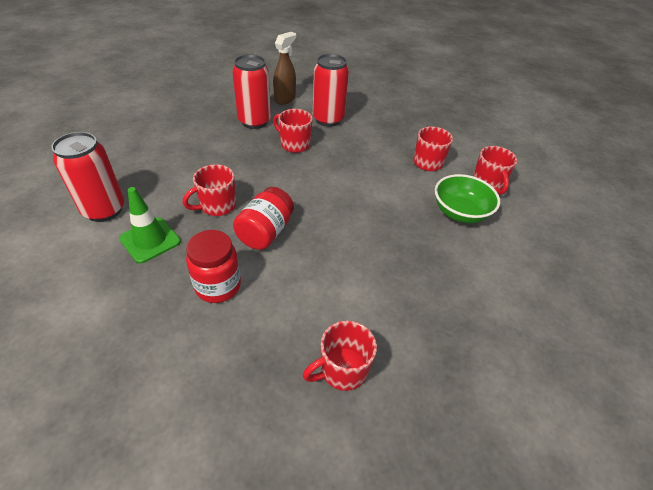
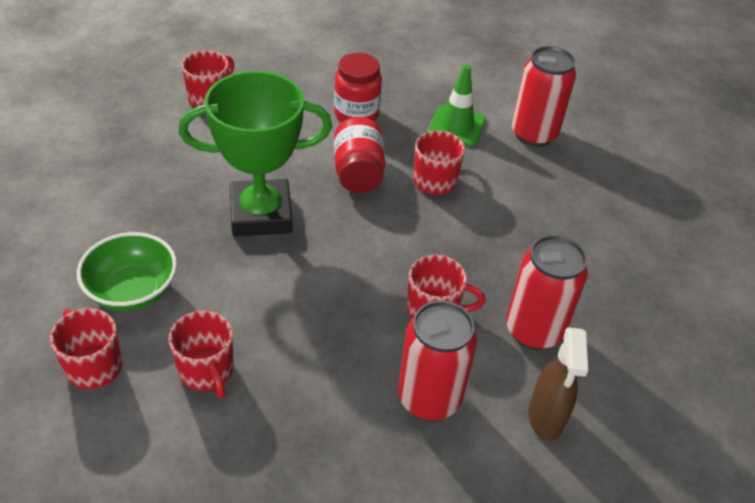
camera: 150 degrees right, 0 degrees up
none -> green trophy [179,71,332,236]

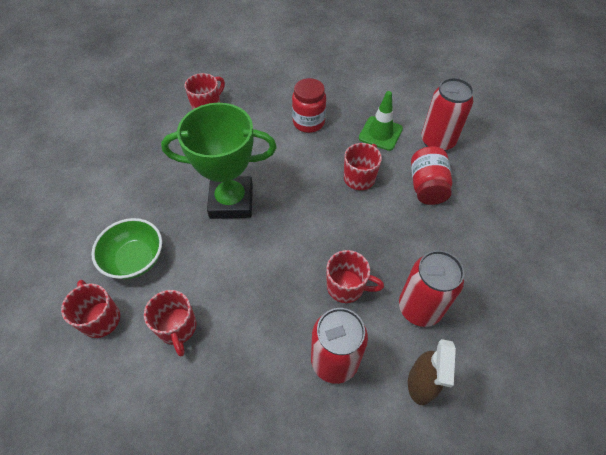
camera: 10 degrees right, 10 degrees up
red jar [334,117,385,193] -> red jar moved to [411,146,452,205]

